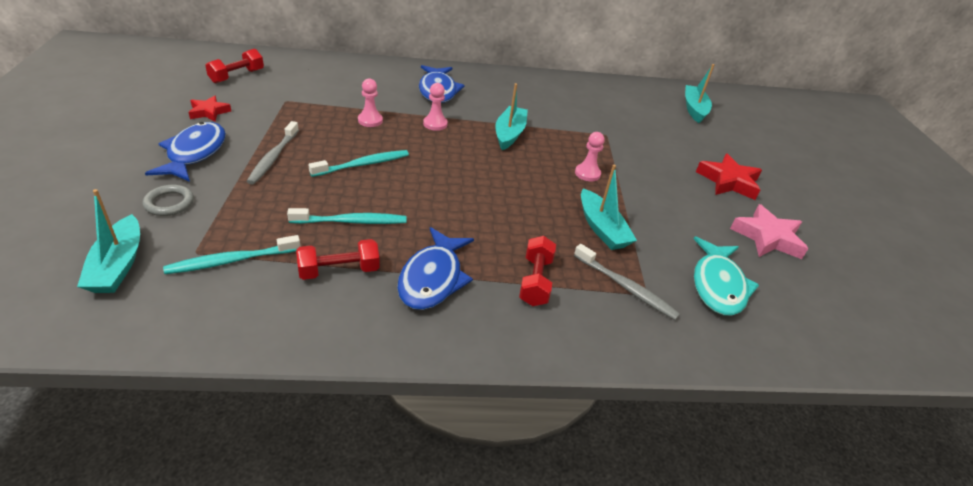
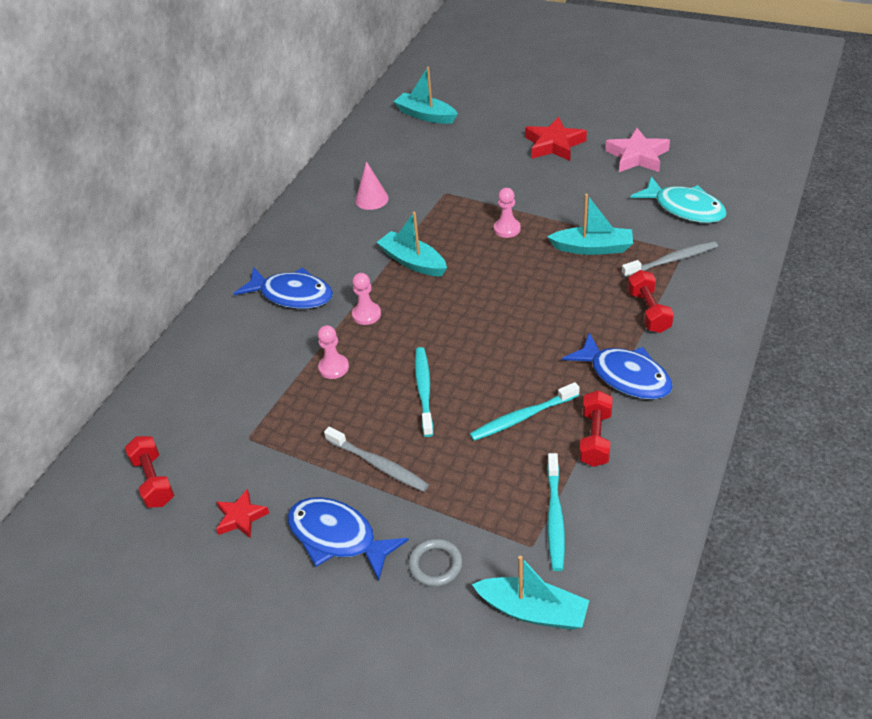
camera: 55 degrees left, 5 degrees up
turquoise toothbrush [287,208,407,224] -> turquoise toothbrush turned 135 degrees counterclockwise [470,382,580,441]
red dumbbell [519,236,556,306] -> red dumbbell turned 45 degrees clockwise [627,270,674,333]
none -> pink cone [355,161,389,210]

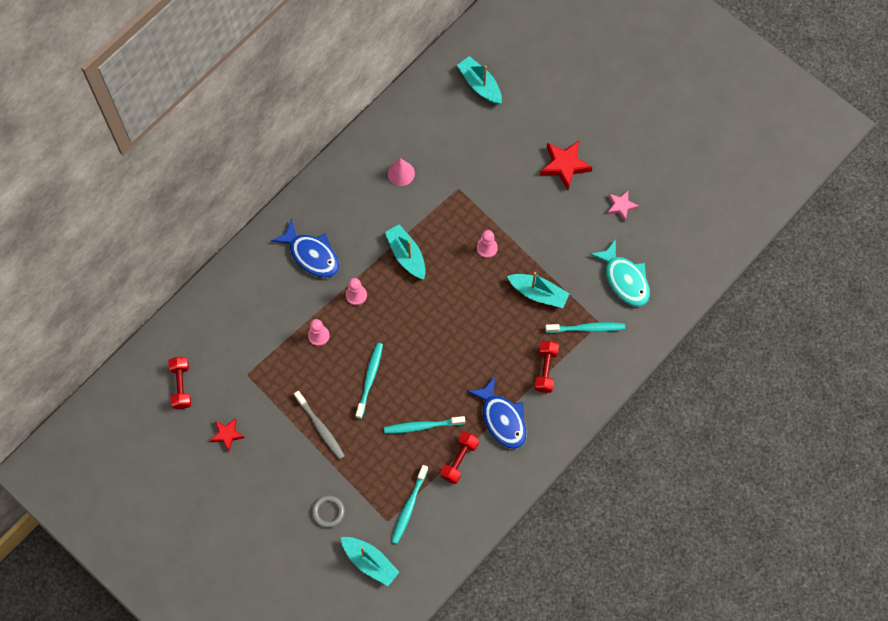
camera: 15 degrees right, 25 degrees up
blue fish [287,497,409,581] -> none
pink star [605,128,670,172] -> pink star [607,191,639,221], size x0.62
grey toothbrush [622,241,718,278] -> turquoise toothbrush [545,322,625,333]

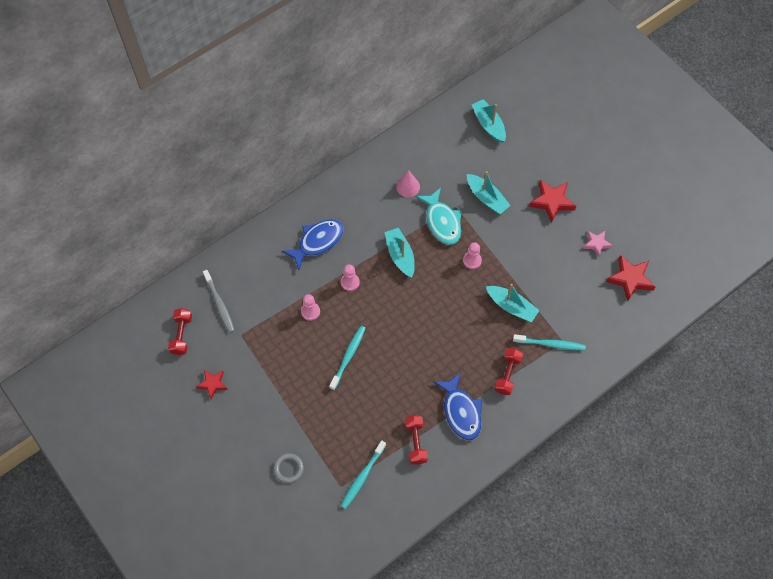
camera: 10 degrees right, 5 degrees down
blue fish [271,219,339,278] -> blue fish turned 90 degrees counterclockwise [282,219,344,270]
grey toothbrush [294,391,345,460] -> grey toothbrush moved to [203,270,235,333]
turquoise boat [341,537,399,586] -> turquoise boat moved to [467,171,511,214]
turquoise toothbrush [384,416,465,434] -> none
red dumbbell [440,432,479,484] -> red dumbbell turned 45 degrees counterclockwise [405,415,428,465]
turquoise fish [589,239,650,307] -> turquoise fish moved to [416,188,462,245]
none -> red star [606,255,655,301]

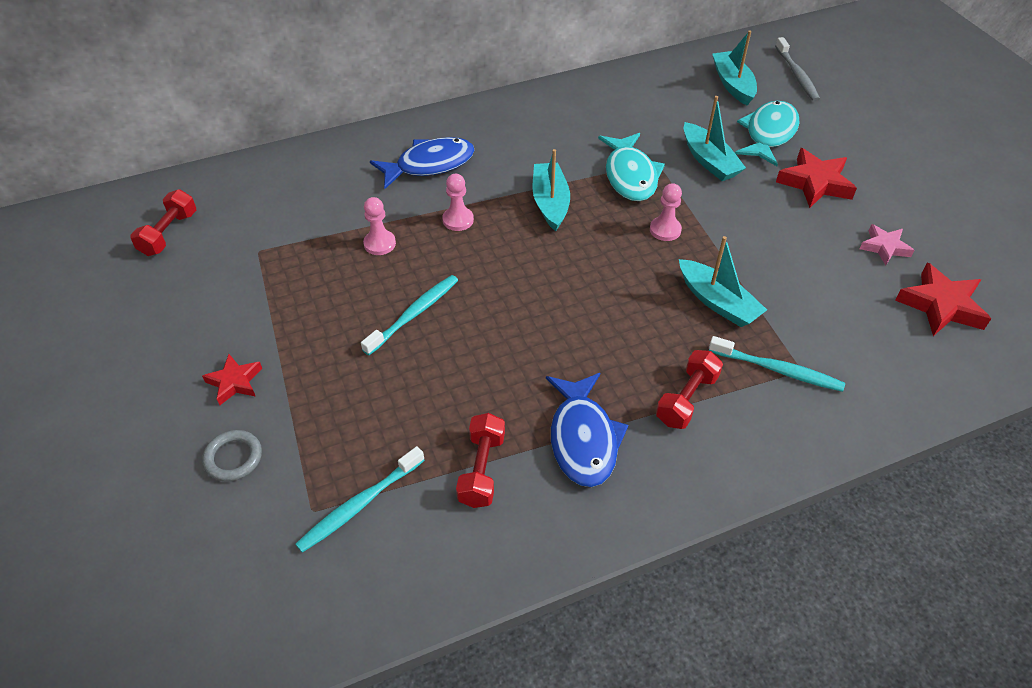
camera: 15 degrees right, 15 degrees down
red star [196,370,228,399] -> red star moved to [202,354,262,405]
grey toothbrush [203,270,235,333] -> grey toothbrush moved to [775,37,820,102]
pink cone [396,170,420,197] -> none
none -> turquoise fish [735,101,799,166]

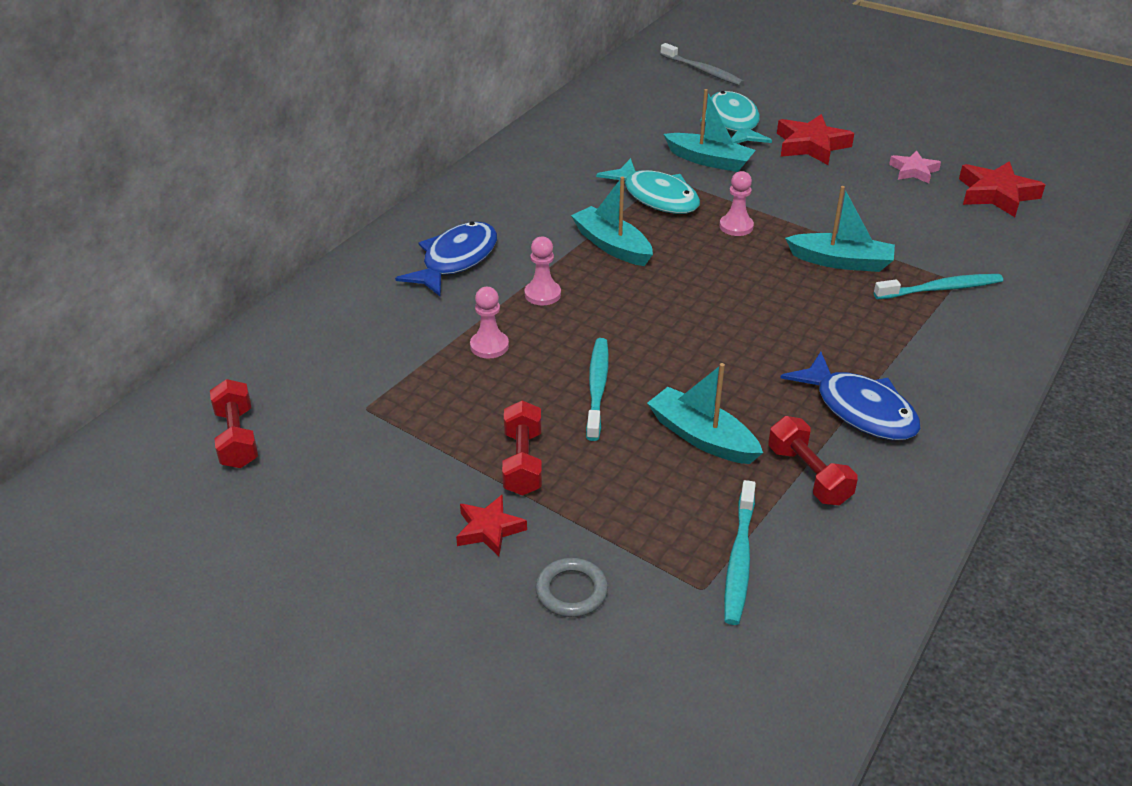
camera: 35 degrees left, 10 degrees down
red dumbbell [656,350,723,429] -> red dumbbell moved to [502,400,542,496]
turquoise boat [712,31,757,105] -> turquoise boat moved to [647,363,763,464]

